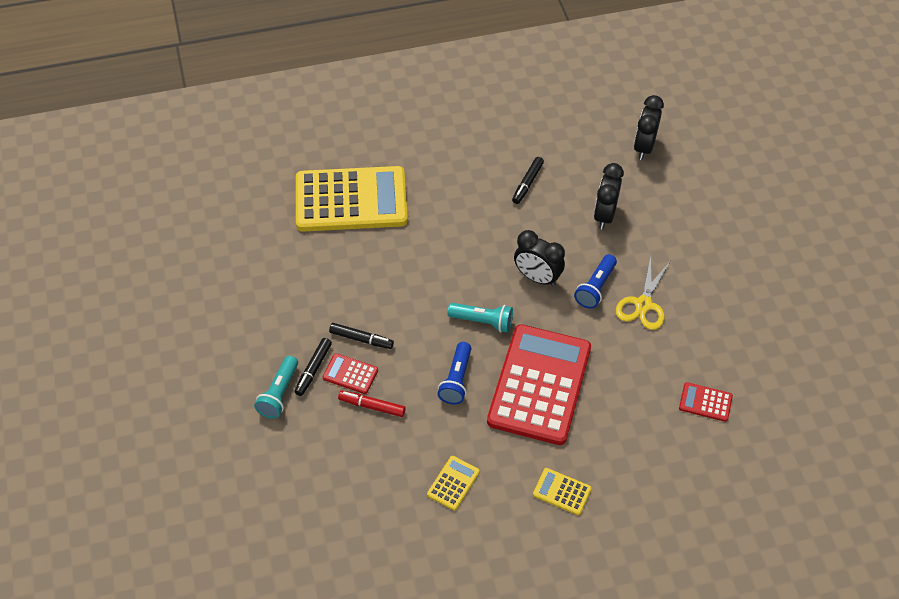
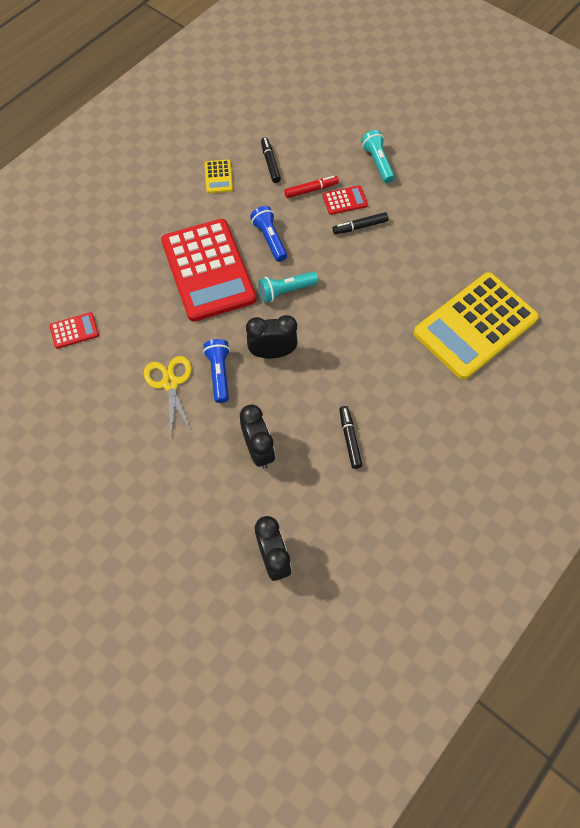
camera: 145 degrees right, 10 degrees up
black marker [294,338,332,396] -> black marker moved to [261,137,281,183]
yellow calculator [533,468,592,515] -> none

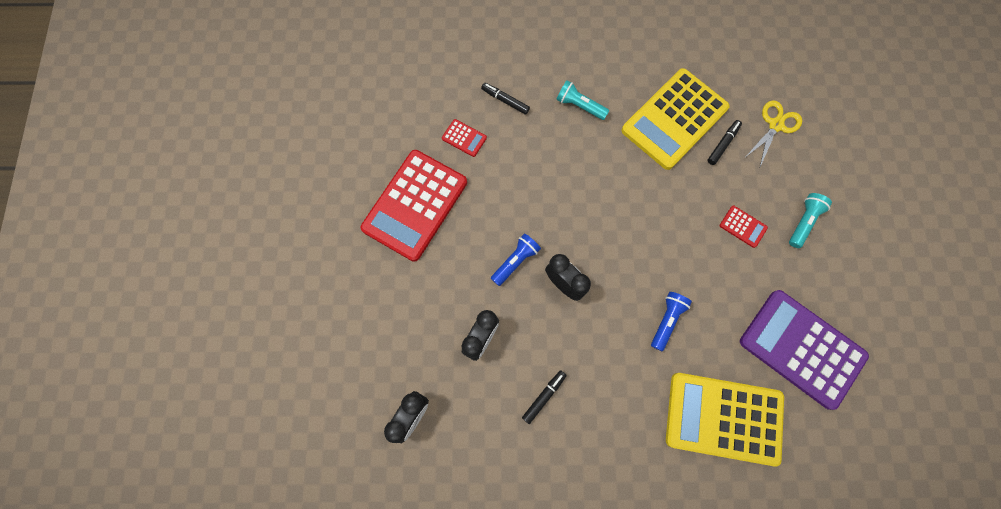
camera: 50 degrees right, 10 degrees up
yellow scissors [144,356,192,435] -> yellow scissors moved to [747,100,802,167]
red calculator [161,219,257,322] -> red calculator moved to [360,150,467,262]
yellow calculator [205,160,233,193] -> yellow calculator [621,68,730,170], size x2.49
blue flashlight [250,206,287,262] -> blue flashlight moved to [651,292,692,351]
turquoise flashlight [258,272,318,303] -> turquoise flashlight moved to [556,81,609,120]
red marker [284,176,339,198] -> none
black marker [333,212,388,234] -> black marker moved to [481,83,530,114]
none -> purple calculator [740,290,869,410]

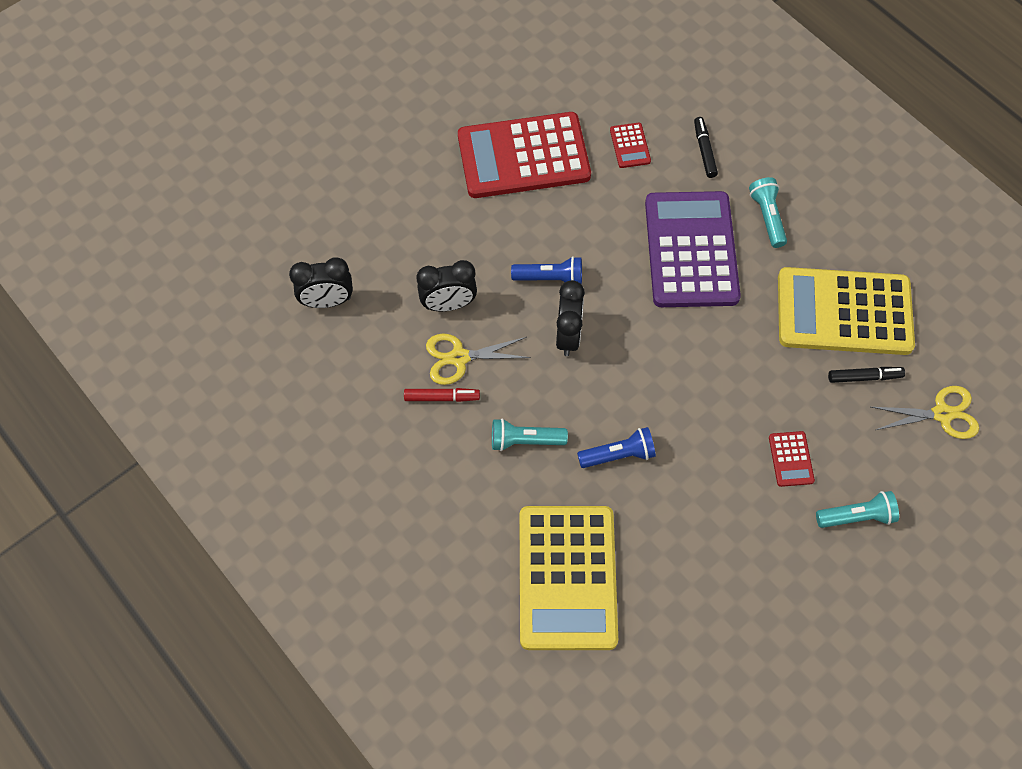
camera: 50 degrees right, 10 degrees down
black marker [522,370,567,424] -> red marker [404,388,480,402]
yellow calculator [666,373,784,467] -> yellow calculator turned 150 degrees counterclockwise [520,506,618,650]
purple calculator [740,290,869,410] -> purple calculator moved to [645,191,741,307]
none -> yellow scissors [426,334,531,385]
none -> turquoise flashlight [492,418,568,451]

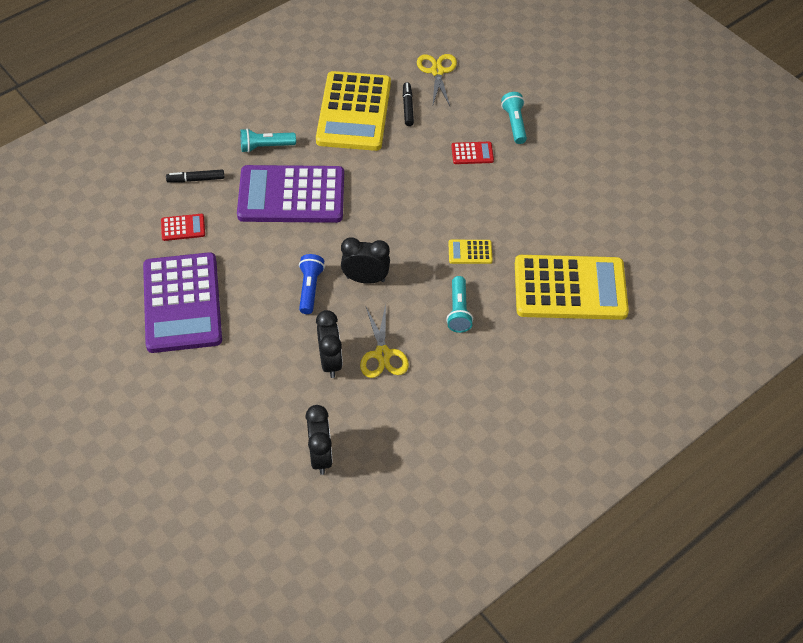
camera: 90 degrees left, 10 degrees down
red marker [404,388,480,402] -> none
red calculator [458,112,591,198] -> purple calculator [143,252,222,353]
blue flashlight [577,427,656,468] -> yellow calculator [448,240,493,264]

